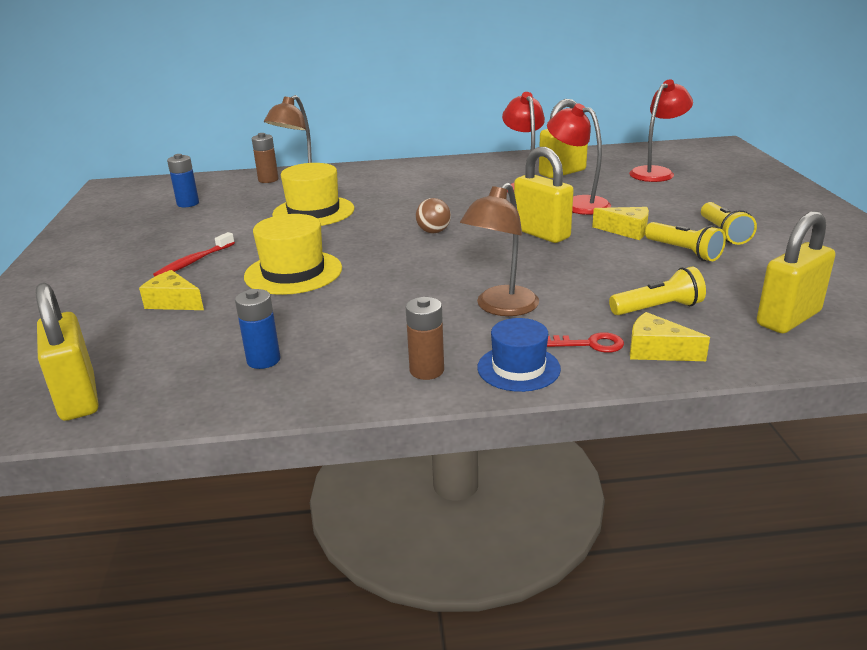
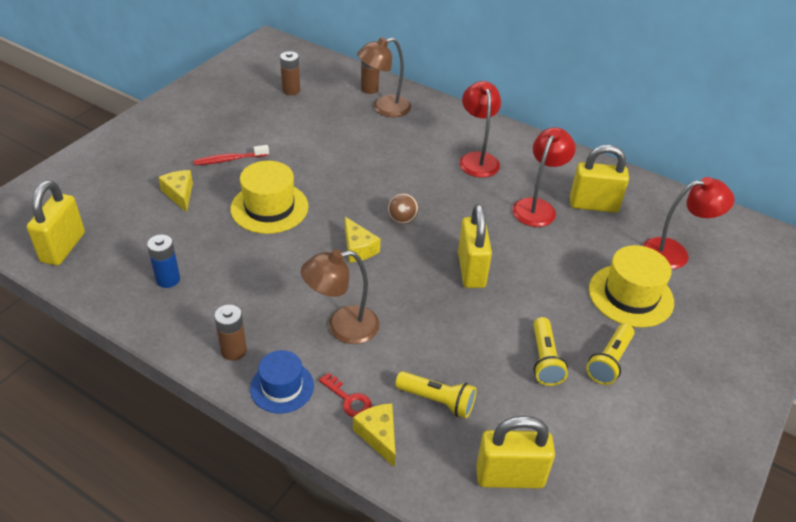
camera: 35 degrees right, 15 degrees up
blue battery [167,154,199,207] -> brown battery [280,51,300,95]
yellow hat [272,163,354,226] -> yellow hat moved to [589,245,674,328]
red lamp [547,103,611,215] -> red lamp moved to [459,81,501,178]
yellow cheese [592,207,649,240] -> yellow cheese moved to [345,217,380,262]

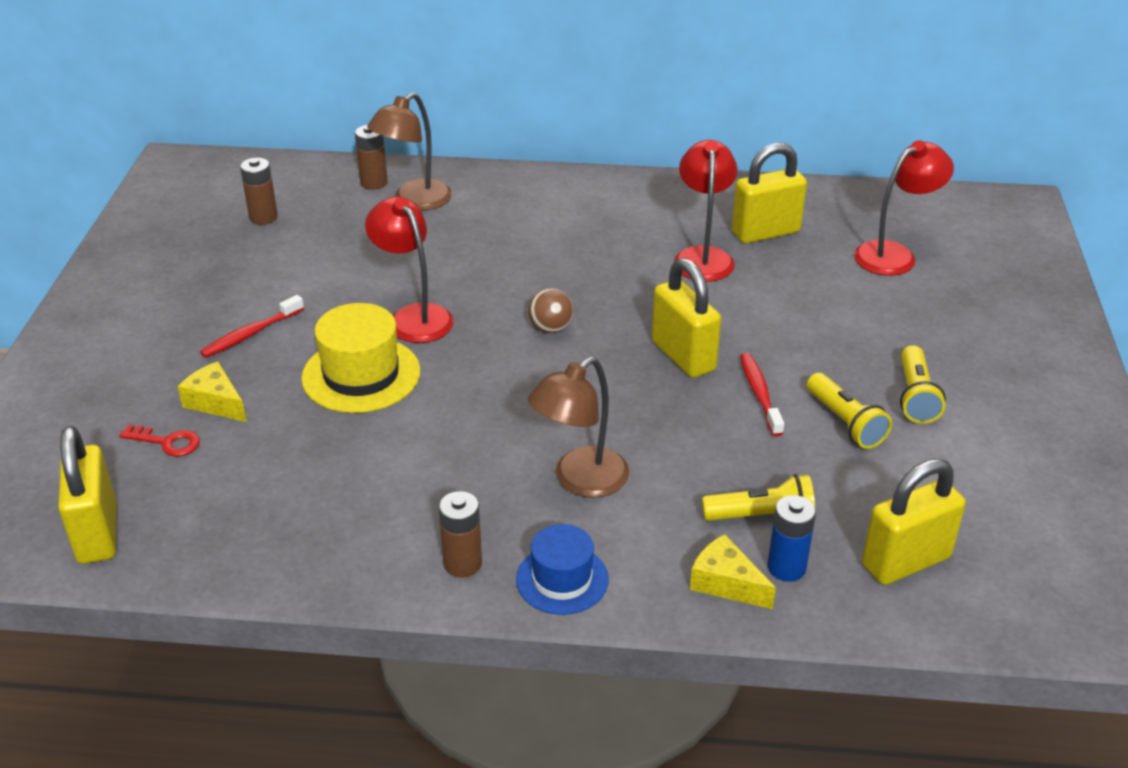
camera: 25 degrees left, 5 degrees down
blue battery [147,235,180,288] -> blue battery moved to [768,495,816,582]
red key [319,373,372,417] -> red key moved to [119,425,200,457]
yellow cheese [345,217,380,262] -> none
red lamp [459,81,501,178] -> red lamp moved to [365,197,454,343]
yellow hat [589,245,674,328] -> none
none -> red toothbrush [740,353,784,436]

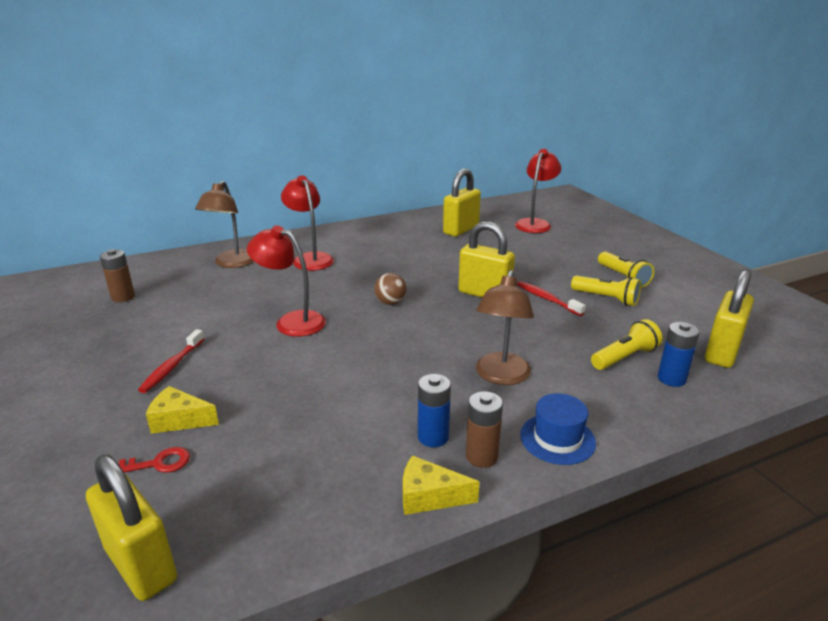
camera: 30 degrees left, 10 degrees down
yellow hat [301,303,420,413] -> none
brown battery [355,125,388,190] -> none
red lamp [674,140,738,282] -> red lamp moved to [281,175,334,271]
yellow cheese [690,534,776,609] -> yellow cheese moved to [403,455,479,515]
none -> blue battery [418,374,451,447]

